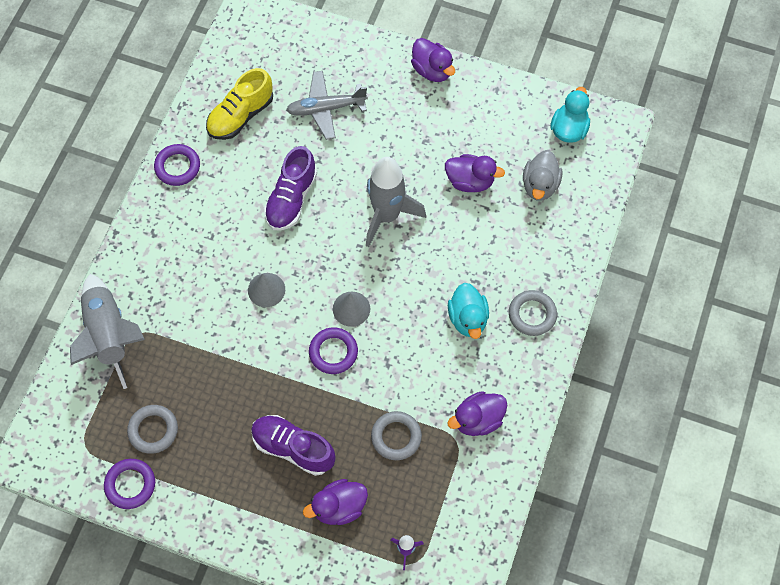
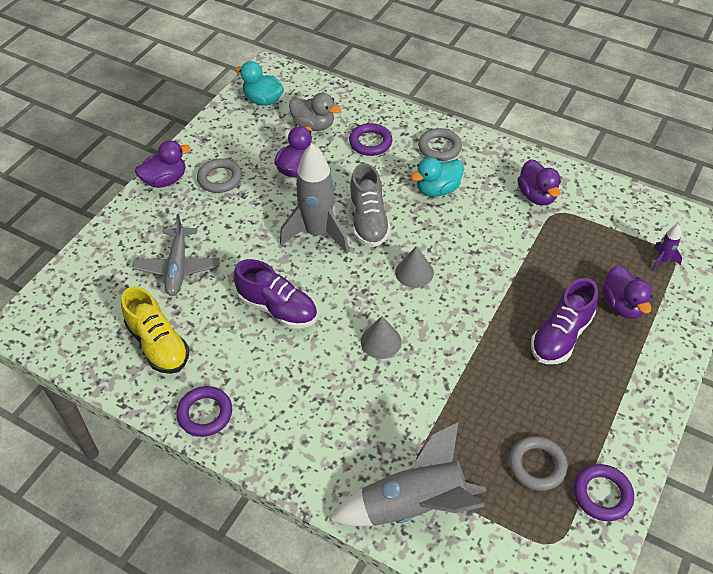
camera: 80 degrees left, 15 degrees down
purple ring [309,328,358,374] -> purple ring moved to [349,123,392,156]
grey ring [371,411,422,460] -> grey ring moved to [197,158,242,193]
turquoise duck [448,283,489,339] -> turquoise duck turned 150 degrees clockwise [411,157,464,197]
none -> grey shoe [349,163,391,247]

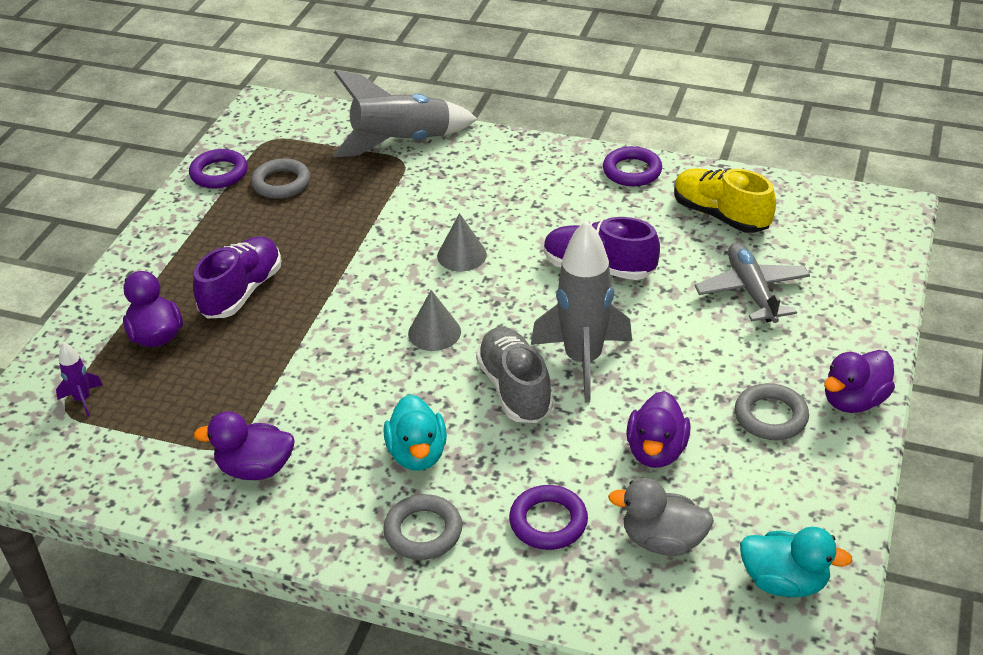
camera: 170 degrees right, 10 degrees down
turquoise duck [411,157,464,197] -> turquoise duck turned 120 degrees clockwise [383,394,447,471]
purple duck [517,159,561,205] -> purple duck turned 60 degrees counterclockwise [194,411,295,480]

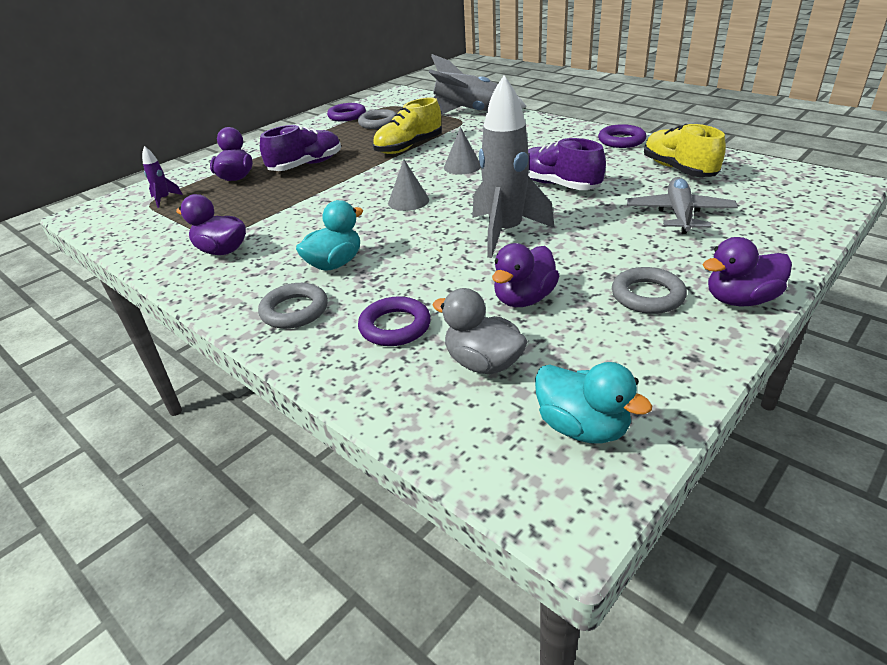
camera: 25 degrees right, 5 degrees down
turquoise duck [383,394,447,471] -> turquoise duck turned 150 degrees counterclockwise [296,200,363,271]
grey shoe [476,327,553,423] -> none
none -> yellow shoe [372,98,442,154]

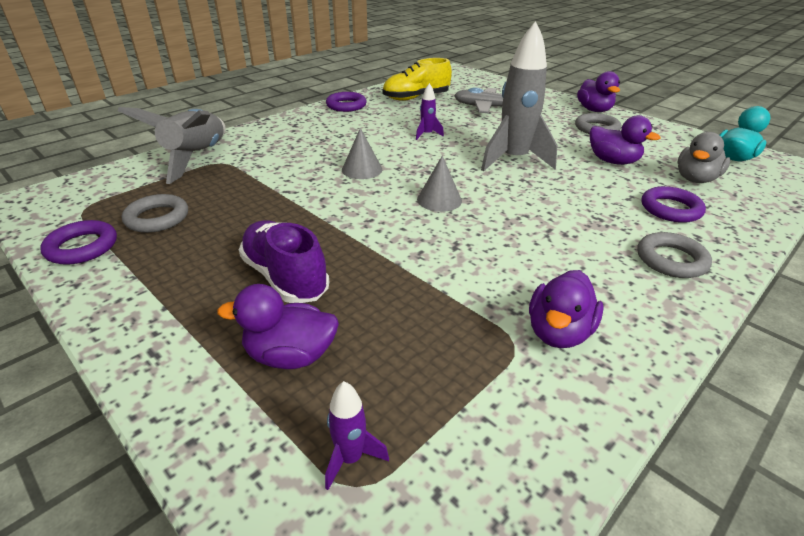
camera: 90 degrees left, 0 degrees up
turquoise duck [296,200,363,271] -> none
yellow shoe [372,98,442,154] -> none
purple shoe [528,138,606,190] -> purple rocket [416,83,444,140]

